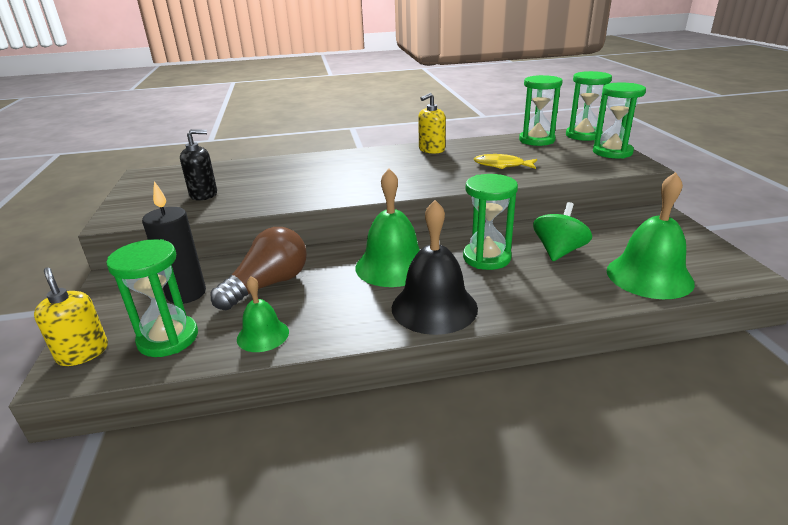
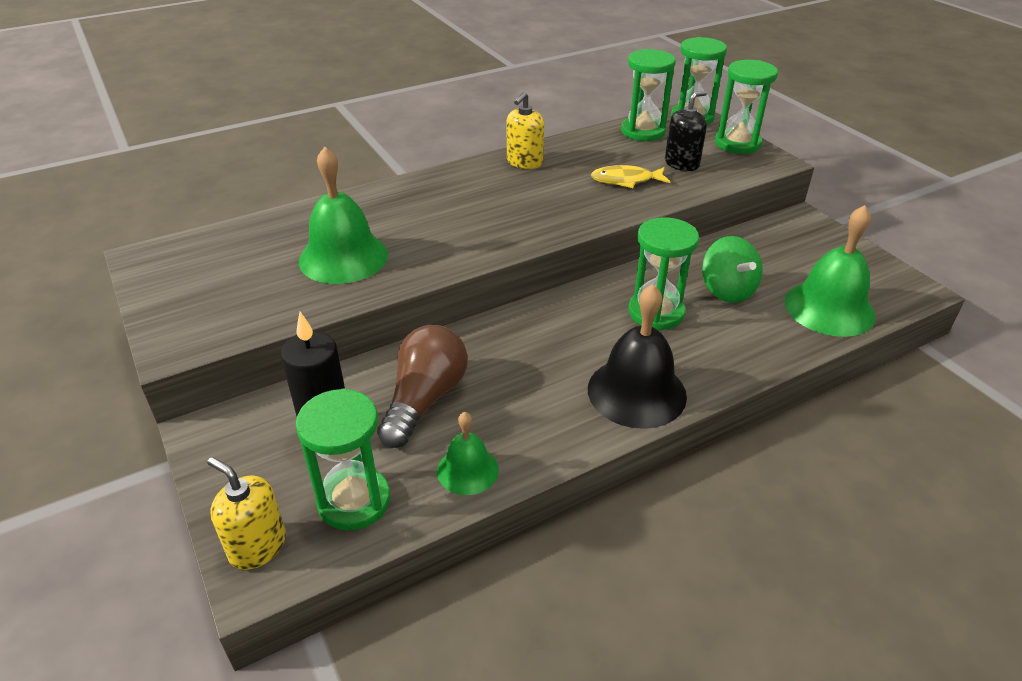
camera: 20 degrees left, 10 degrees up
black soap dispenser [180,129,217,201] -> black soap dispenser moved to [665,90,707,171]
green bell [355,169,420,287] -> green bell moved to [299,147,388,284]
green spinning top [533,202,592,261] -> green spinning top turned 150 degrees clockwise [702,236,763,303]

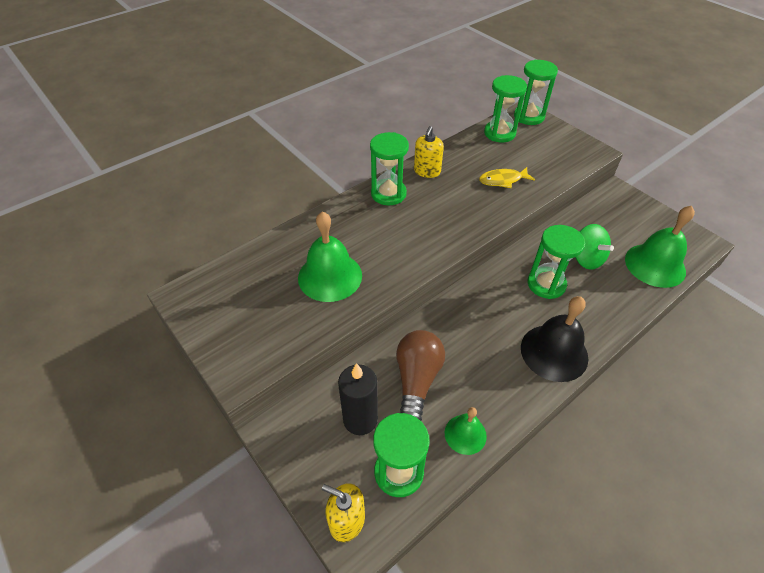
camera: 10 degrees left, 10 degrees up
black soap dispenser [665,90,707,171] -> none
green hourglass [715,60,778,154] -> green hourglass moved to [370,132,409,206]

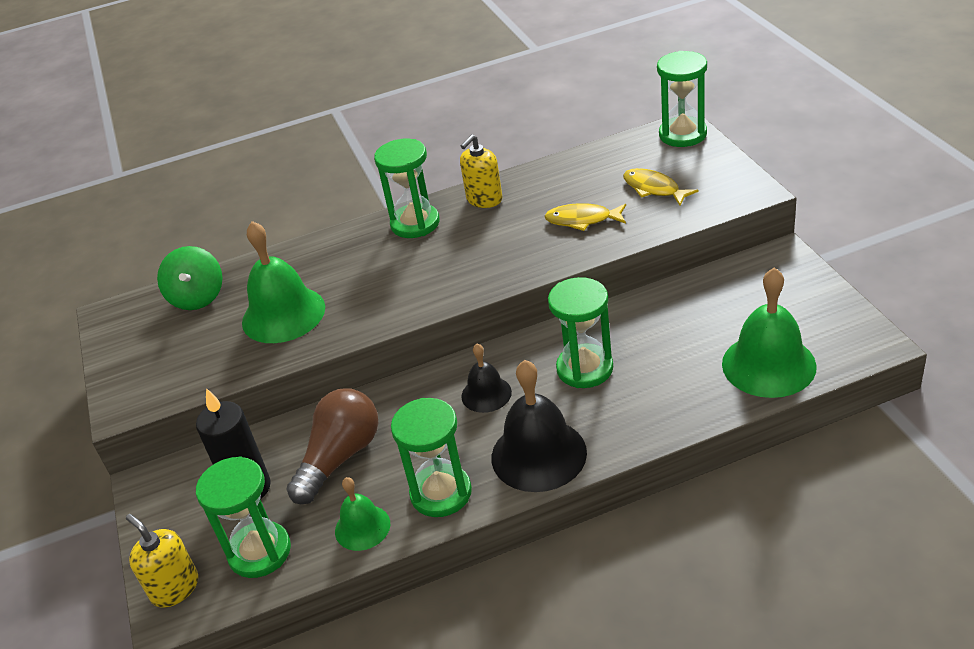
camera: 25 degrees right, 10 degrees down
green hourglass [484,75,527,142] -> green hourglass moved to [391,398,472,517]
green spinning top [575,224,614,270] -> green spinning top moved to [157,246,222,310]
none -> black bell [461,344,512,413]
none -> yellow fish [623,168,699,206]

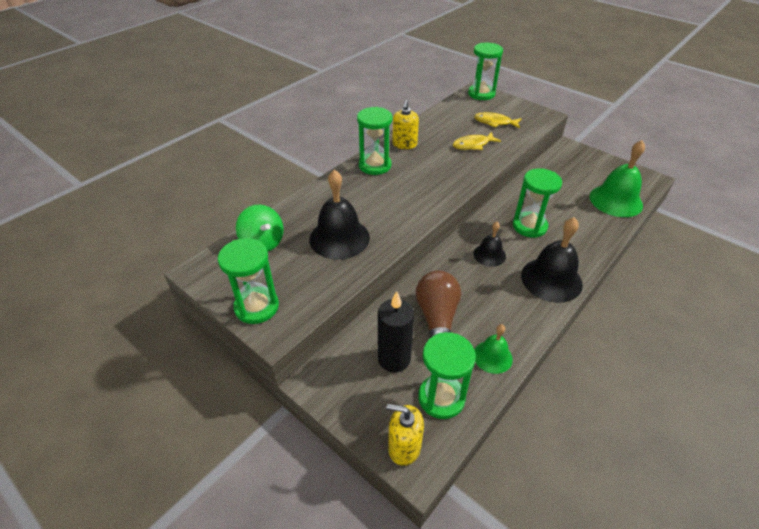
camera: 35 degrees left, 5 degrees up
green bell [242,221,325,343] -> black bell [309,170,370,260]
green hourglass [391,398,472,517] -> green hourglass moved to [218,238,279,324]

